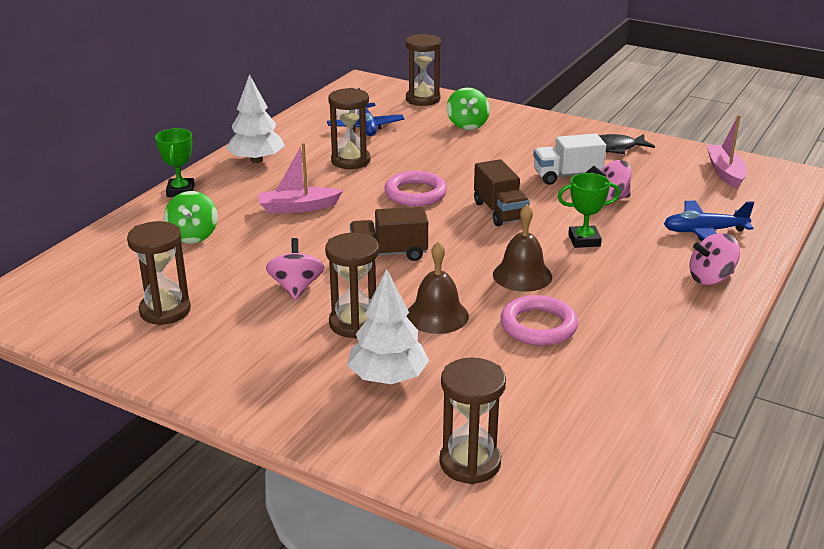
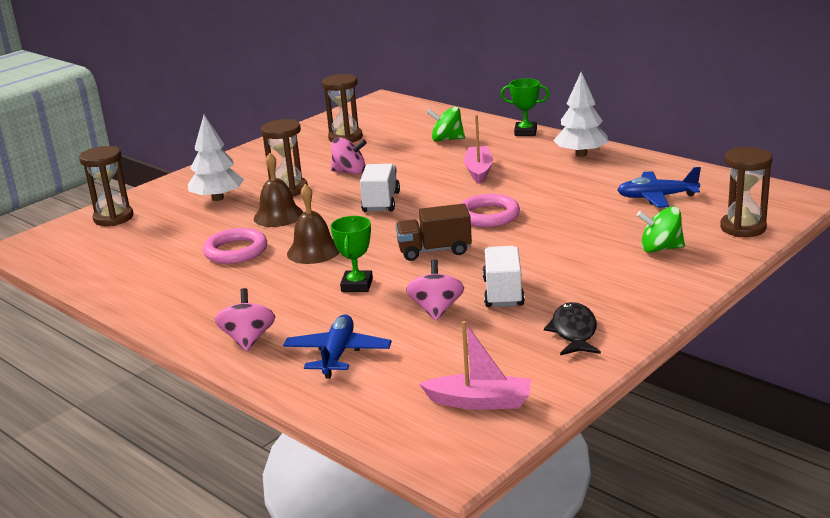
camera: 105 degrees right, 5 degrees down
brown hourglass [328,88,370,169] -> none
brown truck [350,207,428,261] -> white truck [360,164,400,212]

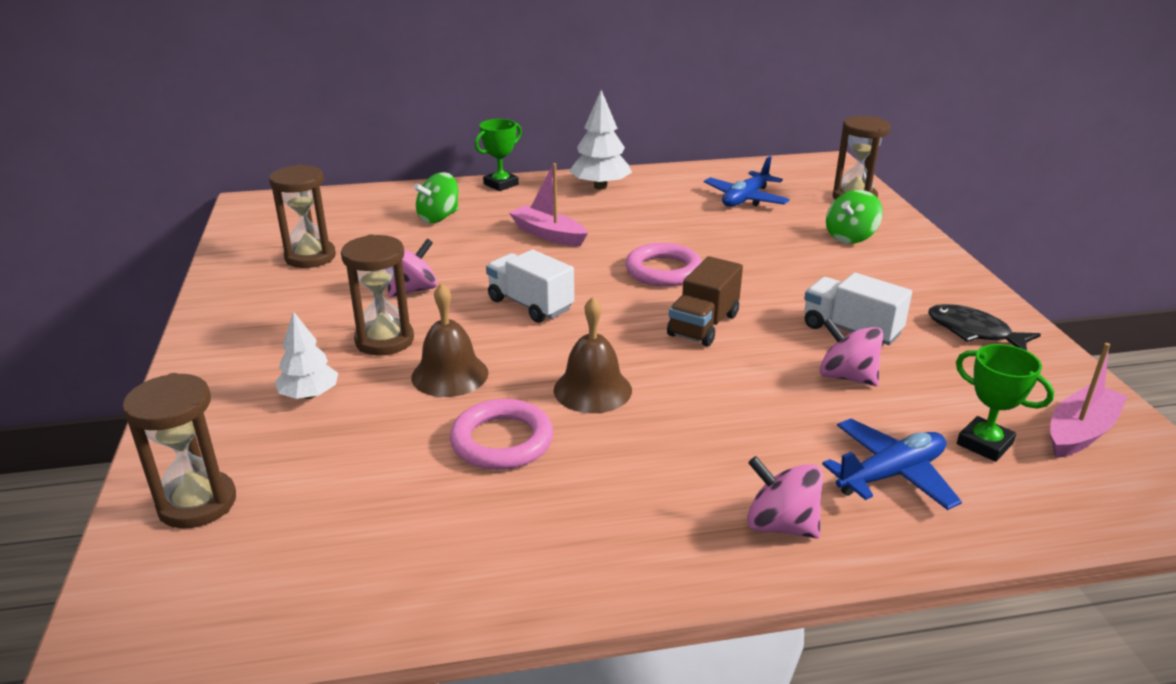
camera: 55 degrees left, 5 degrees up
white tree [188,115,244,201] -> white tree [275,311,338,399], size x0.66
blue plane [283,314,392,378] -> blue plane turned 105 degrees clockwise [822,419,962,510]
green trophy [331,216,373,292] -> green trophy moved to [956,344,1054,462]

